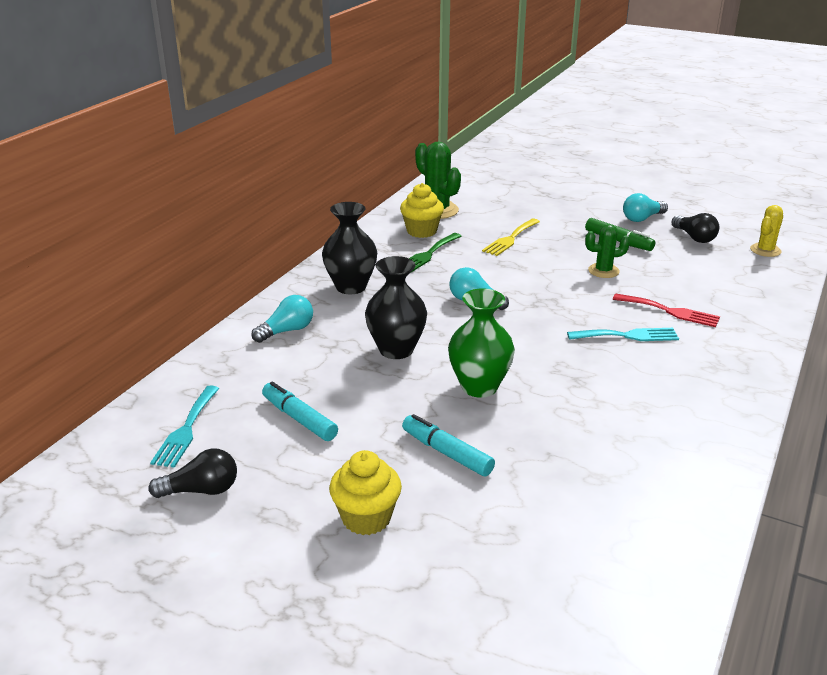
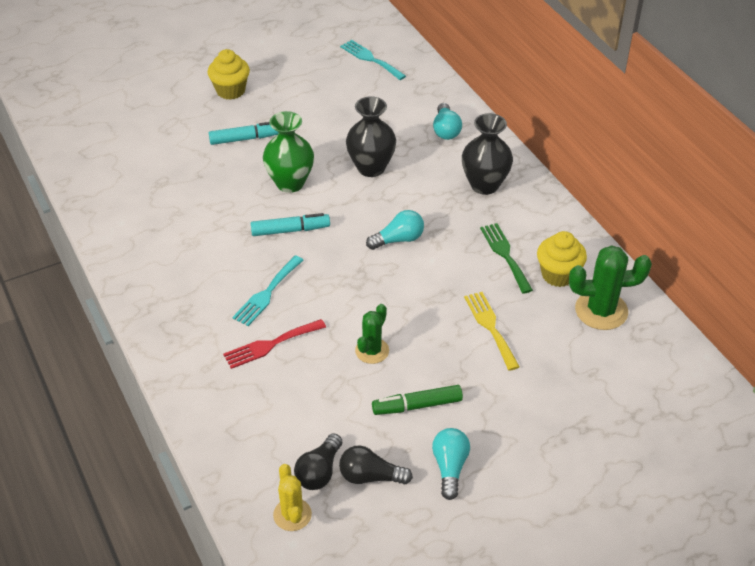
camera: 125 degrees right, 15 degrees up
black light bulb [148,448,237,498] -> black light bulb moved to [294,433,342,490]
turquoise marker [262,382,338,441] -> turquoise marker moved to [251,213,330,236]

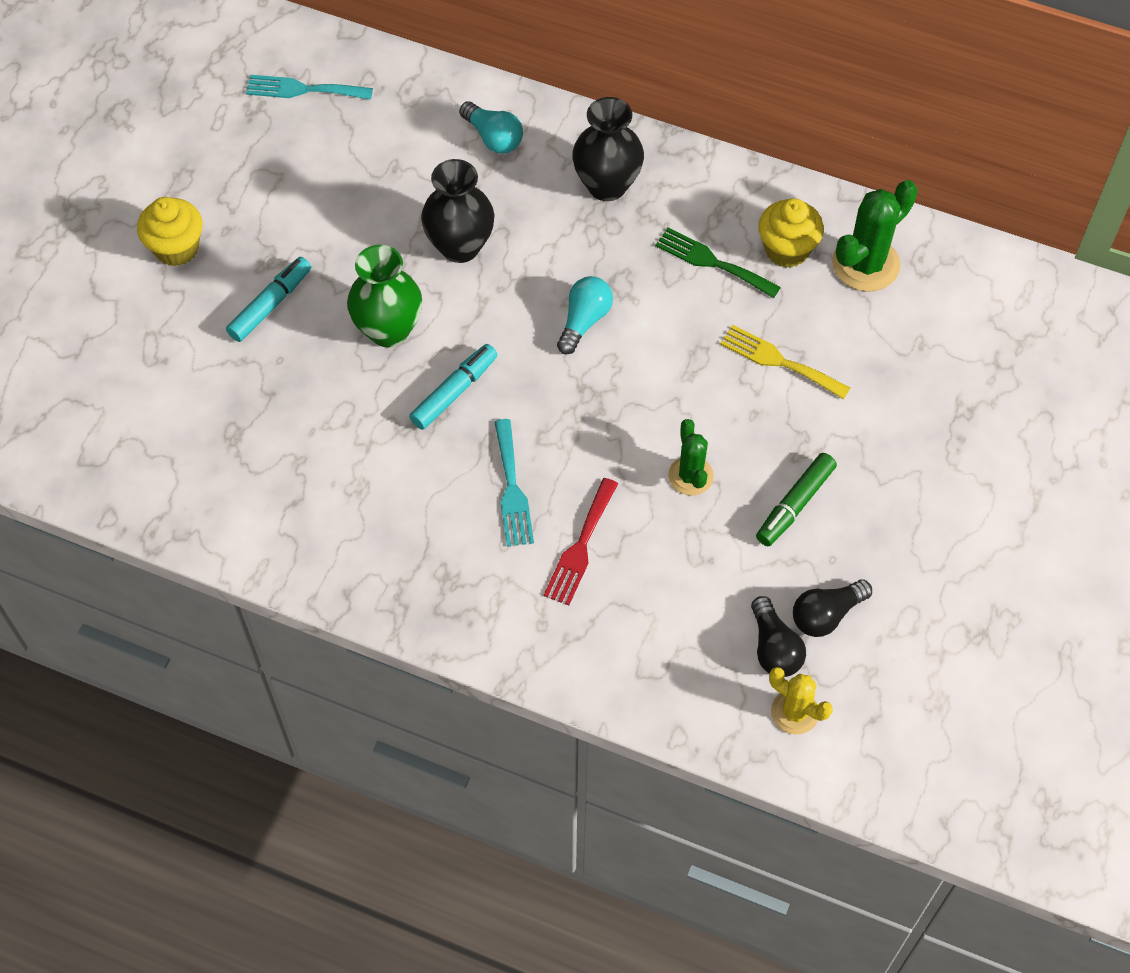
camera: 40 degrees left, 15 degrees up
turquoise light bulb [432,428,470,500] -> none

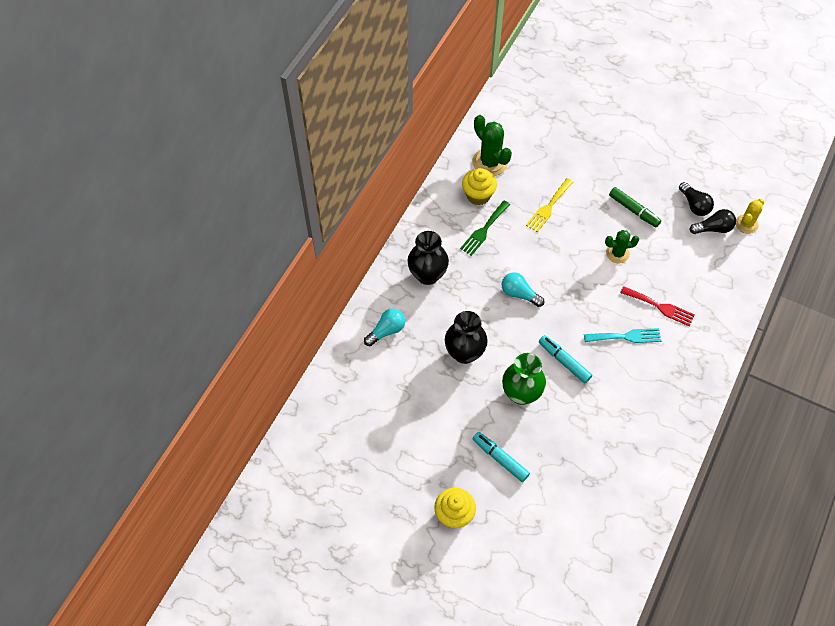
camera: 85 degrees left, 0 degrees up
turquoise fork [246,75,373,100] -> none

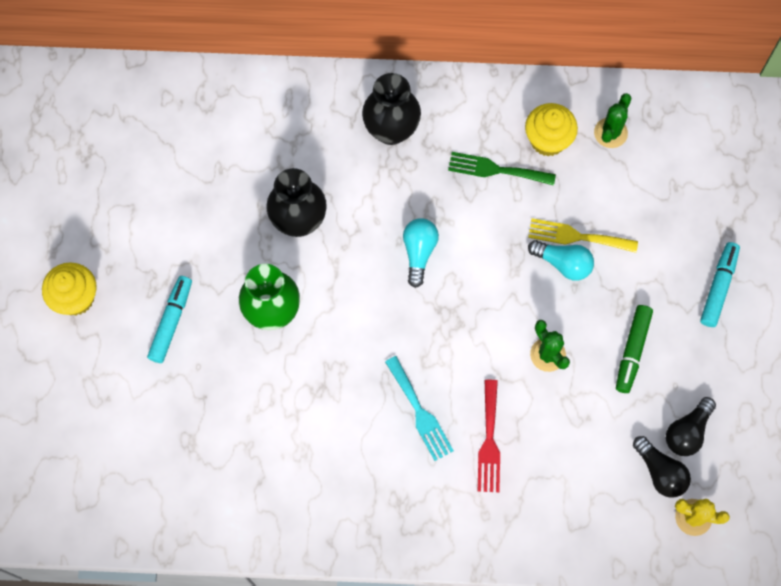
camera: 65 degrees right, 10 degrees up
turquoise light bulb [364,308,405,346] -> turquoise light bulb moved to [528,240,594,281]
green cactus [472,115,512,176] -> green cactus [594,93,631,148], size x0.63
turquoise marker [539,335,592,383] -> turquoise marker moved to [700,242,740,327]

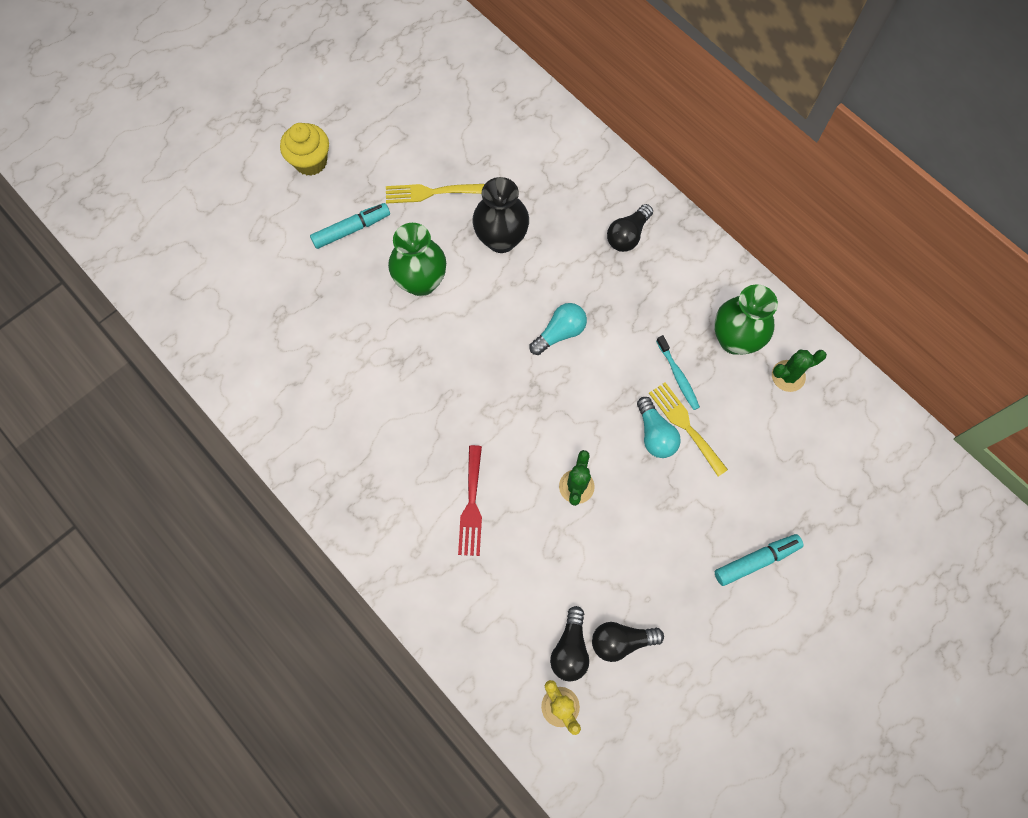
camera: 45 degrees right, 0 degrees up
black vase [362,73,421,145] -> black light bulb [607,204,653,252]
turquoise fork [385,356,454,461] -> none
green fork [448,152,556,186] -> none
red fork [478,380,500,492] -> red fork turned 45 degrees counterclockwise [458,445,482,556]
yellow cupcake [525,103,578,156] -> green vase [714,284,778,355]
green marker [616,305,653,393] -> none
none -> yellow fork [386,184,484,204]
none -> turquoise toothbrush [656,335,700,410]

